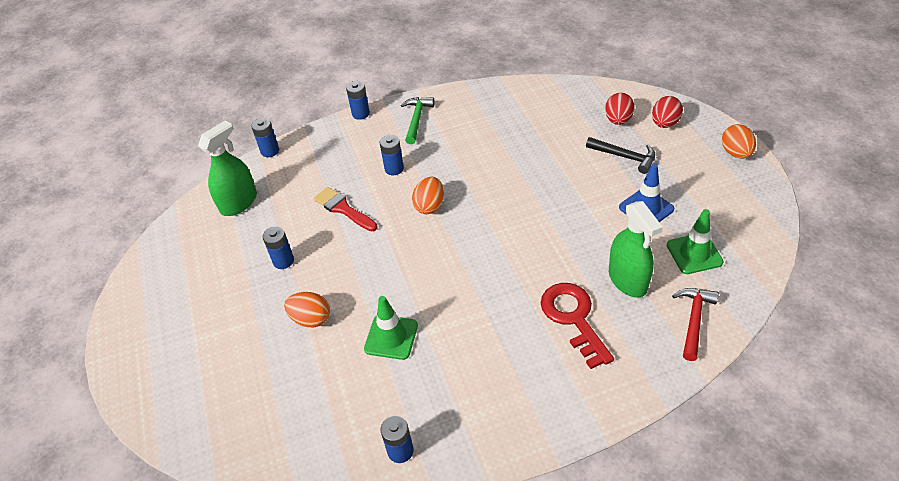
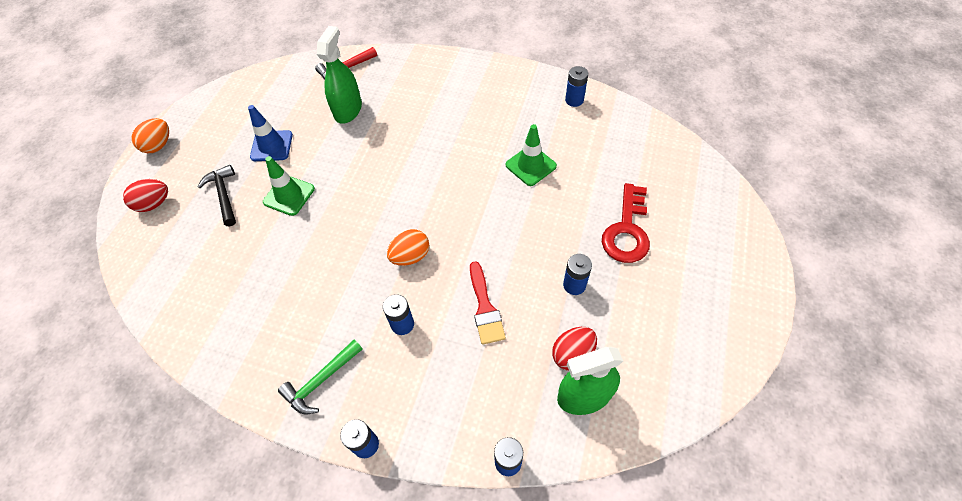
camera: 145 degrees left, 10 degrees up
orange egg [284,292,330,327] -> none
red key [541,283,614,369] -> red key moved to [602,183,650,263]
red egg [605,93,635,125] -> red egg moved to [552,327,597,371]
green traffic cone [667,209,724,274] -> green traffic cone moved to [263,156,315,216]

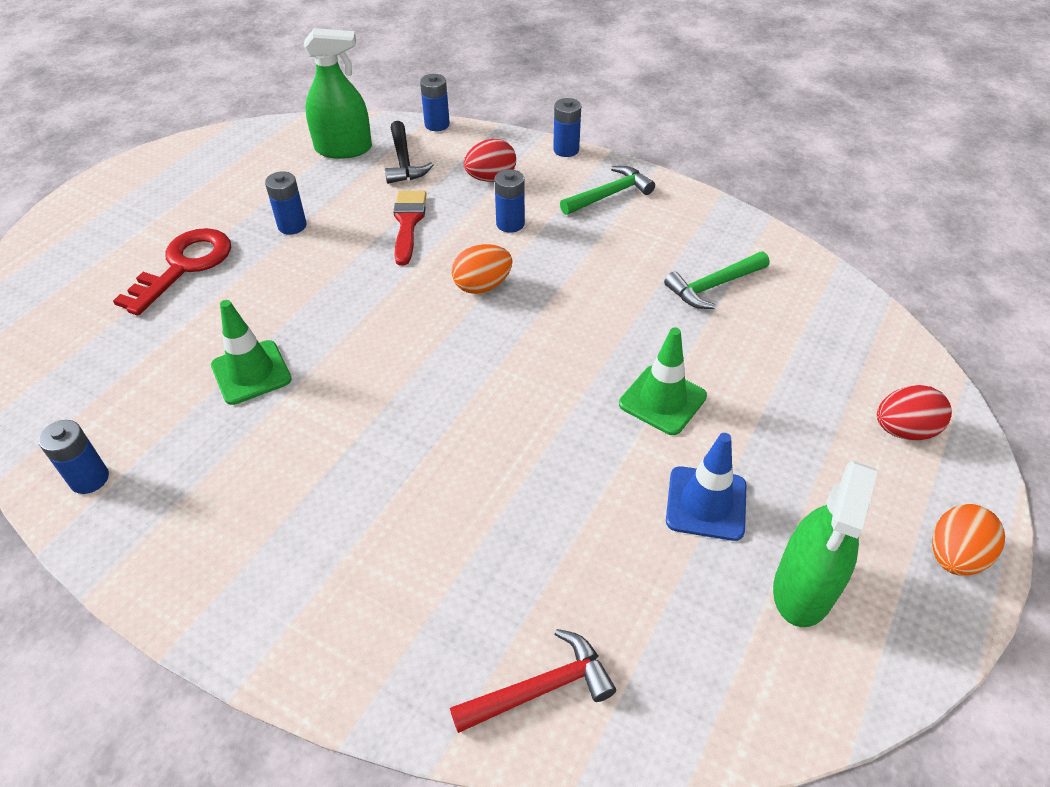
camera: 170 degrees left, 10 degrees down
black hammer [198,165,236,226] -> black hammer moved to [385,121,433,184]
green spray bottle [317,26,362,123] -> green spray bottle moved to [773,461,878,627]
red egg [552,327,597,371] -> red egg moved to [464,139,516,182]
none -> green hammer [664,252,769,309]

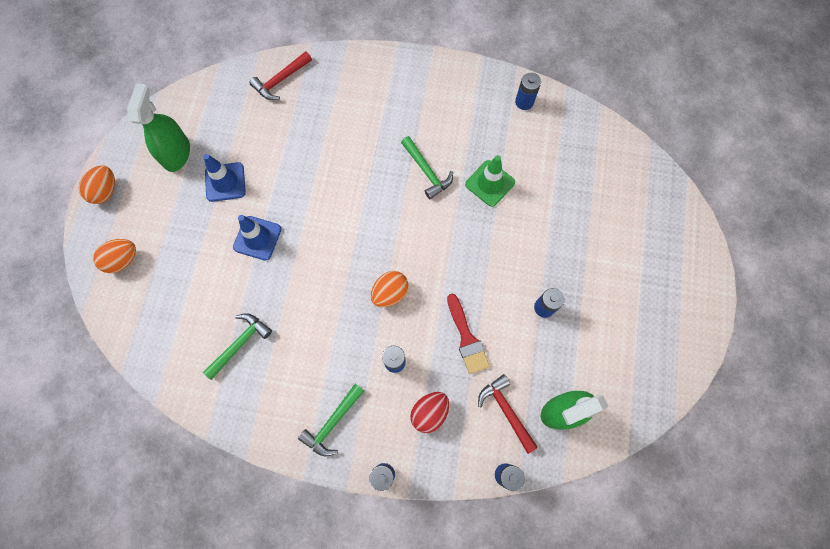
camera: 160 degrees right, 25 degrees up
red key [113,228,231,316] -> none
black hammer [385,121,433,184] -> red hammer [478,374,538,454]
green traffic cone [619,327,707,435] -> blue traffic cone [233,215,281,261]
red egg [877,385,952,441] -> orange egg [93,239,136,273]
none -> green hammer [401,136,453,199]

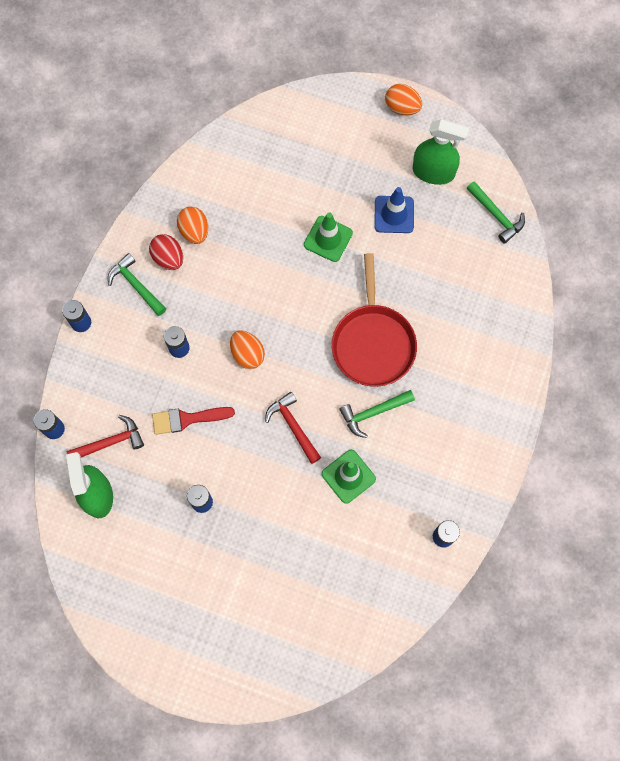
camera: 100 degrees right, 0 degrees up
orange egg [93,239,136,273] -> orange egg moved to [177,206,208,244]
green hammer [203,313,272,380] -> green hammer moved to [467,181,525,244]
blue traffic cone [233,215,281,261] -> green traffic cone [304,212,353,262]
red hammer [249,51,312,100] -> red hammer moved to [265,392,321,464]
red egg [410,392,449,433] -> red egg moved to [149,234,183,270]
none -> red pan [332,253,417,387]

